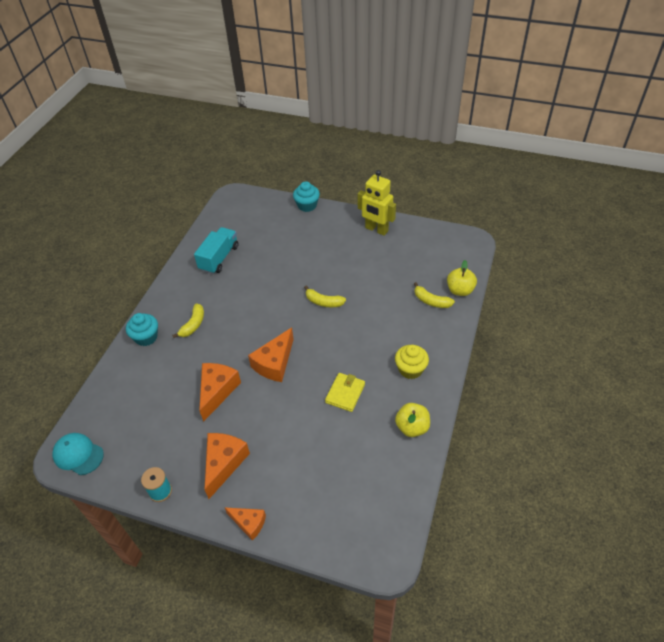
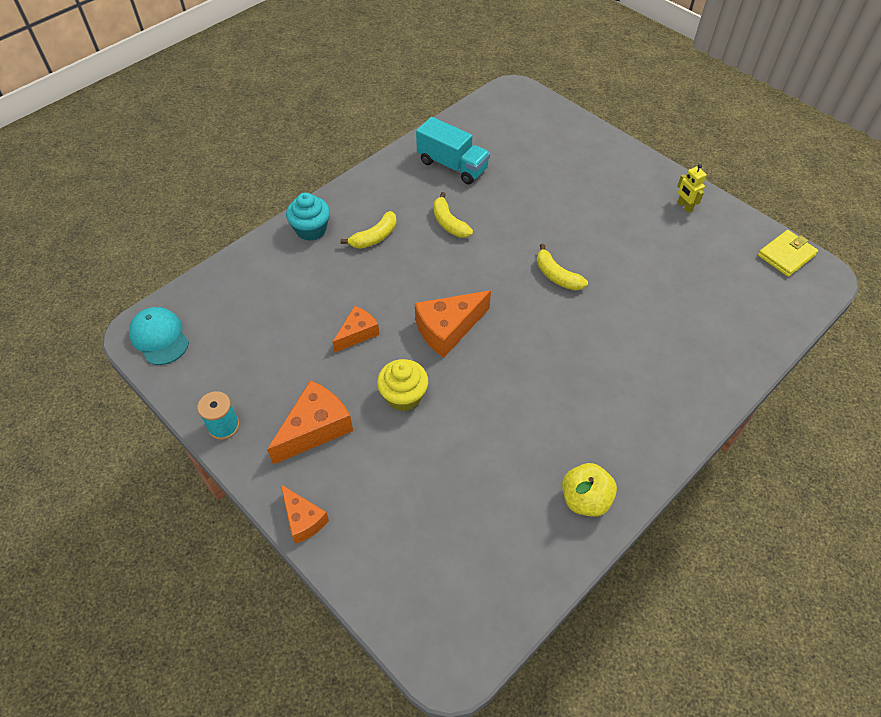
camera: 25 degrees right, 5 degrees up
turquoise truck [194,227,239,274] -> turquoise truck turned 75 degrees clockwise [416,117,490,184]
orange cheese [199,363,241,422] -> orange cheese [333,306,379,352], size x0.63
turquoise cupcake [293,181,320,212] -> none
yellow wallet [325,373,365,412] -> yellow wallet moved to [758,230,818,277]
yellow robot [358,170,396,236] -> yellow robot [677,164,707,213], size x0.50
yellow cupcake [395,345,429,379] -> yellow cupcake moved to [377,359,428,411]
yellow banana [414,282,455,308] -> yellow banana moved to [433,192,473,238]
yellow apple [447,260,477,296] -> none

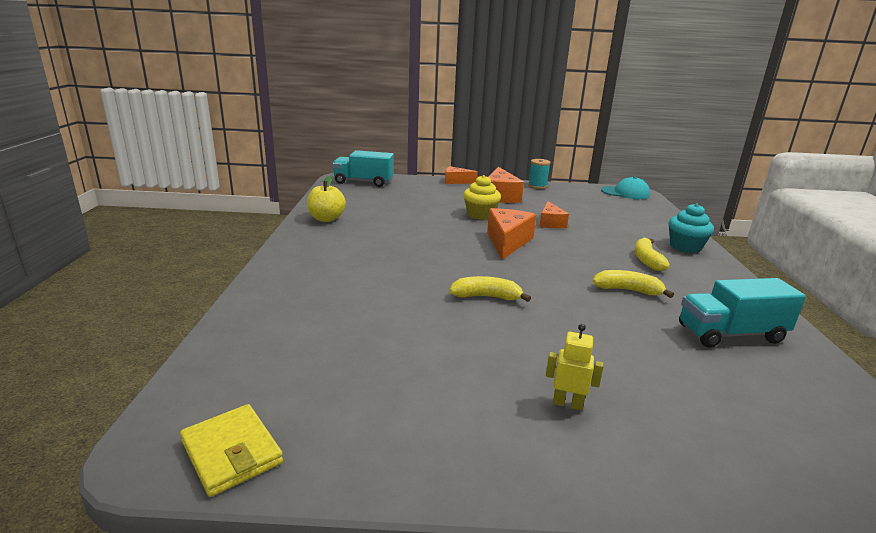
camera: 135 degrees right, 30 degrees down
yellow robot [677,164,707,213] -> yellow robot moved to [546,324,604,410]
yellow wallet [758,230,818,277] -> yellow wallet turned 45 degrees counterclockwise [180,404,283,497]
none -> turquoise truck [332,150,394,187]

